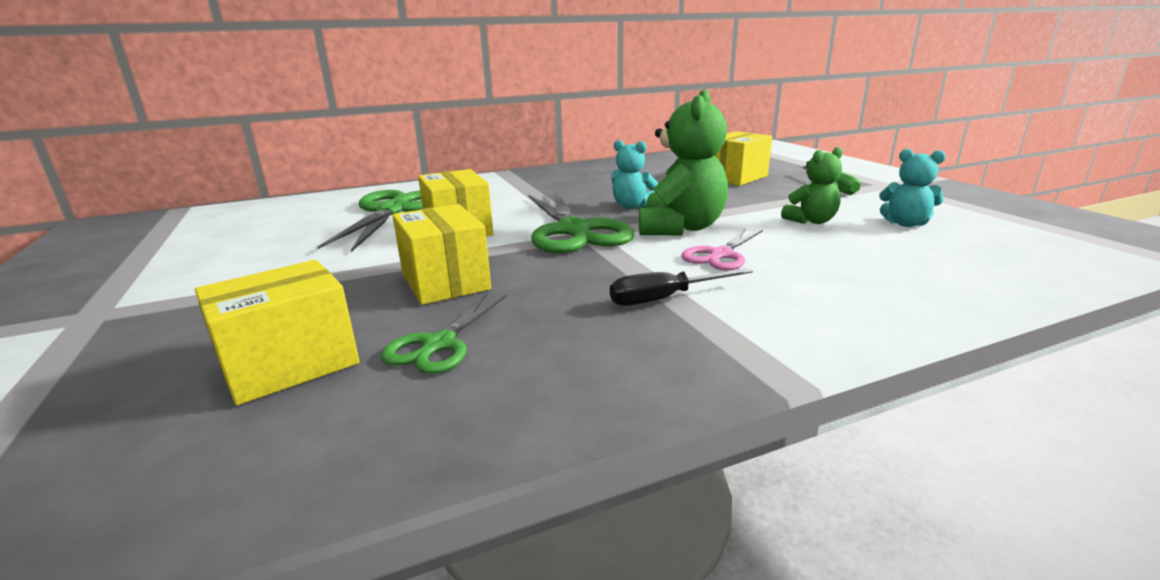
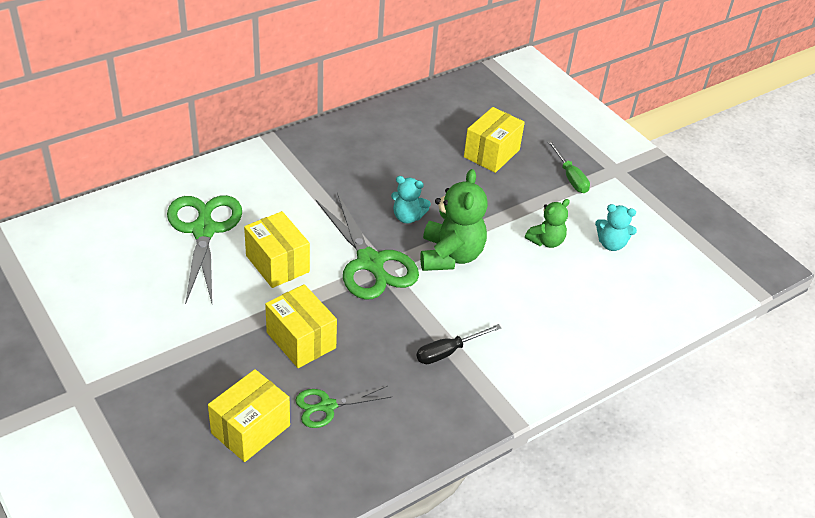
camera: 15 degrees left, 20 degrees up
green scissors [381,294,507,374] -> green scissors turned 60 degrees clockwise [295,386,391,428]
pink scissors [682,229,763,271] -> none

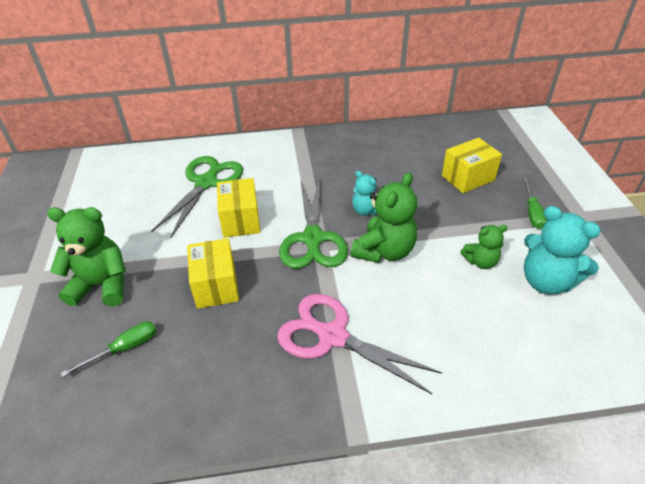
camera: 30 degrees right, 0 degrees up
yellow box [208,369,290,462] -> green screwdriver [61,321,157,378]
green scissors [295,386,391,428] -> none
black screwdriver [417,324,501,364] -> pink scissors [277,294,442,394]
turquoise teddy bear [595,204,637,251] -> turquoise teddy bear [524,206,601,294], size x1.74
none -> green teddy bear [47,207,126,306]

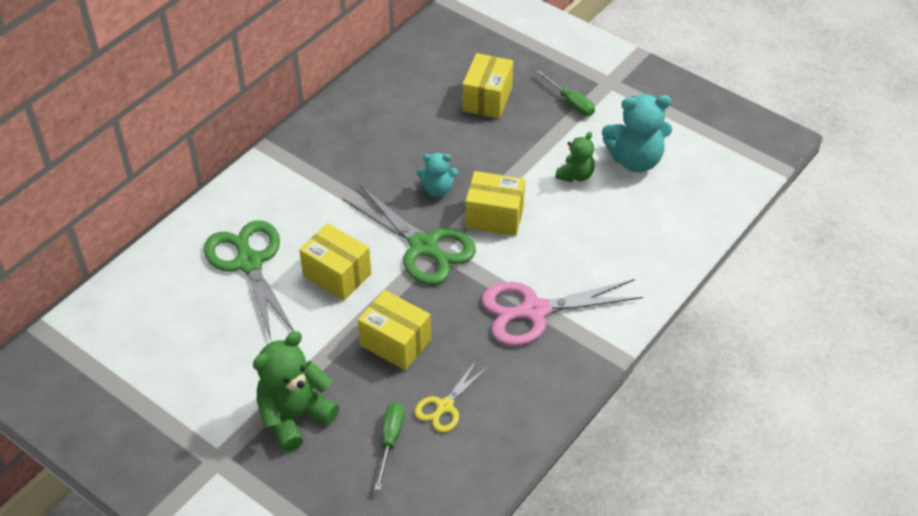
camera: 45 degrees left, 5 degrees up
green teddy bear [351,172,417,263] -> yellow box [465,171,525,236]
none -> yellow scissors [414,361,488,433]

